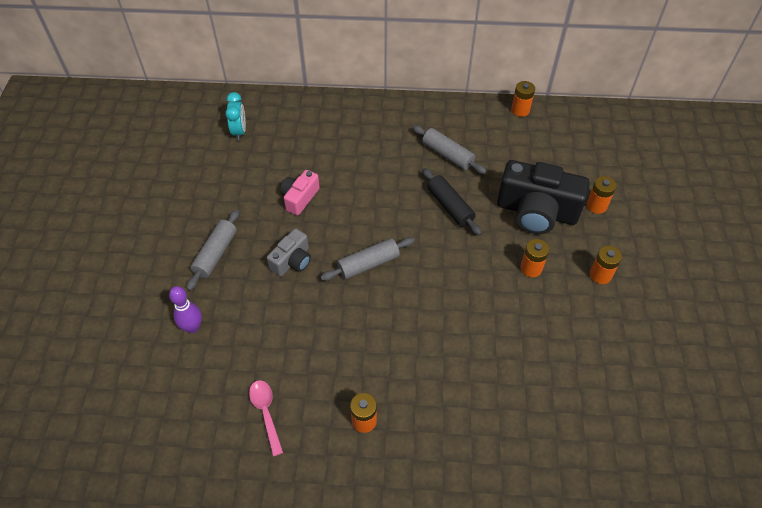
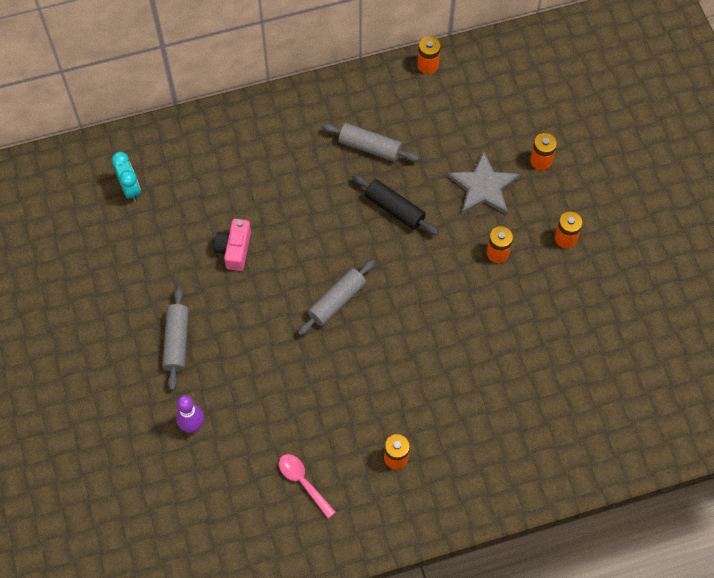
camera: 20 degrees left, 10 degrees up
grey camera [267,228,311,277] -> none
black camera [497,160,590,234] -> grey star [447,151,520,215]

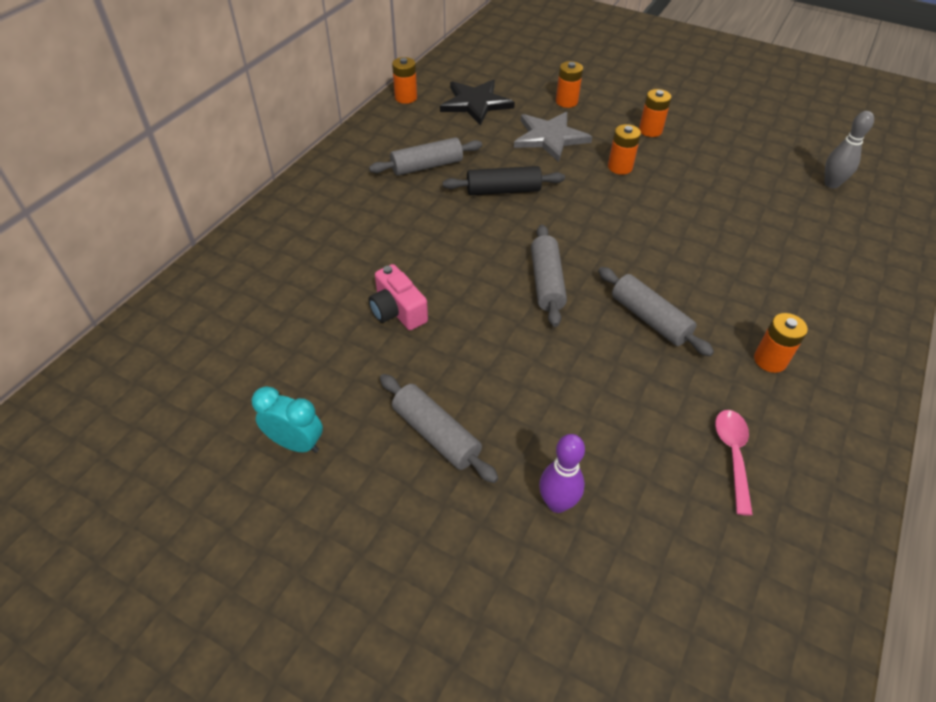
camera: 45 degrees left, 15 degrees down
turquoise clock [112,152,141,202] -> turquoise clock moved to [251,386,323,453]
pink spoon [279,454,335,518] -> pink spoon turned 90 degrees clockwise [715,410,753,515]
none -> black star [440,80,515,125]
none -> grey rolling pin [598,267,714,356]
none -> grey bowling pin [824,111,874,188]

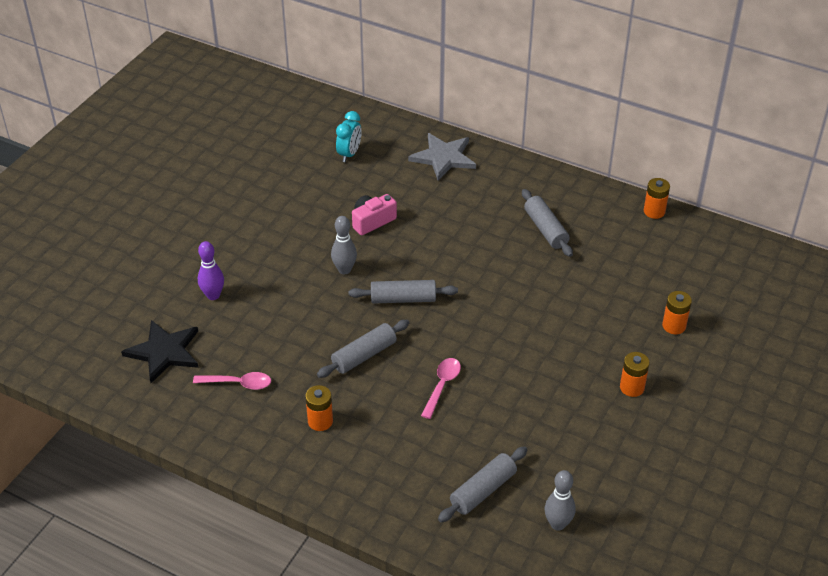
camera: 90 degrees right, 5 degrees down
turquoise clock [251,386,323,453] -> turquoise clock moved to [336,111,362,162]
grey rolling pin [380,374,499,483] -> grey rolling pin moved to [438,446,527,522]
black star [440,80,515,125] -> black star moved to [121,320,199,383]
black rolling pin [443,166,565,195] -> none
grey star [514,112,592,162] -> grey star moved to [408,133,476,181]
orange battery [608,124,641,175] -> none
none -> grey bowling pin [331,216,357,274]
none -> pink spoon [421,358,461,419]

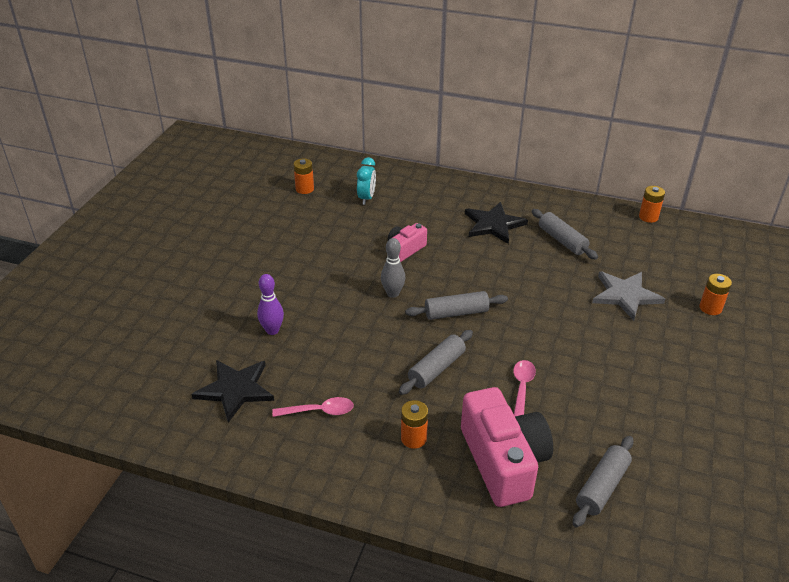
camera: 10 degrees left, 5 degrees down
grey star [408,133,476,181] -> grey star moved to [592,272,665,321]
grey bowling pin [545,470,575,531] -> none
orange battery [620,352,650,397] -> orange battery moved to [293,158,314,194]
none -> pink camera [461,387,553,507]
none -> black star [465,202,528,244]

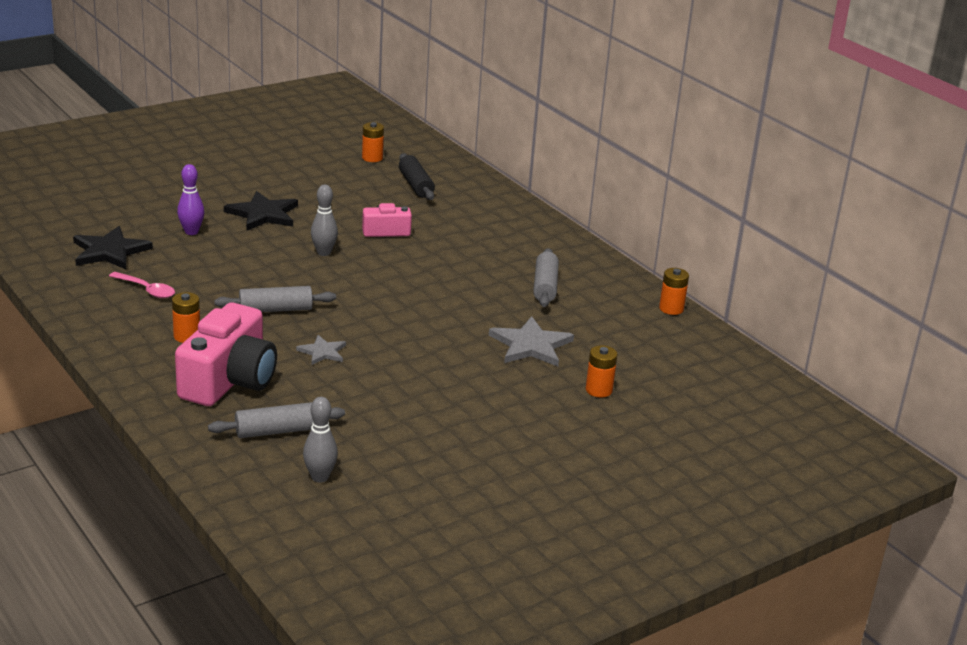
camera: 35 degrees right, 10 degrees down
turquoise clock [357,157,376,205] -> black rolling pin [399,153,435,200]
grey rolling pin [405,291,508,320] -> none
black star [465,202,528,244] -> black star moved to [224,191,298,231]
pink spoon [513,360,536,416] -> grey star [296,335,346,365]
none -> grey bowling pin [303,397,338,483]

